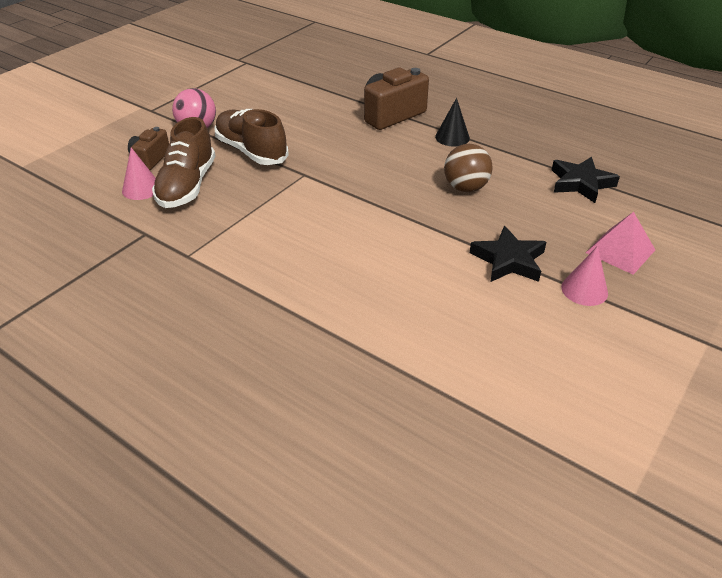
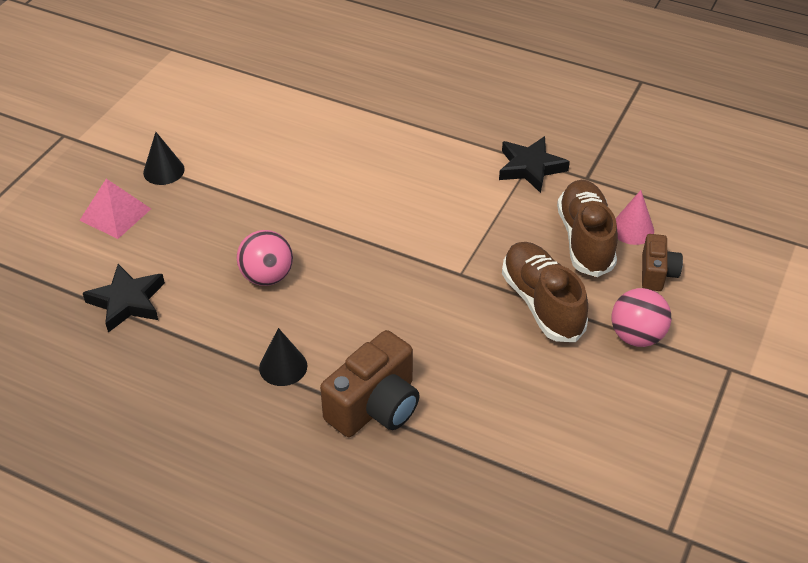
camera: 170 degrees right, 5 degrees up
brown shoe [214,109,289,165] -> brown shoe turned 150 degrees counterclockwise [502,242,588,342]
brown ball [444,144,493,192] -> pink ball [237,230,293,286]
black star [470,226,546,282] -> black star moved to [499,136,570,193]
pink cone [561,246,608,306] -> black cone [143,132,185,185]

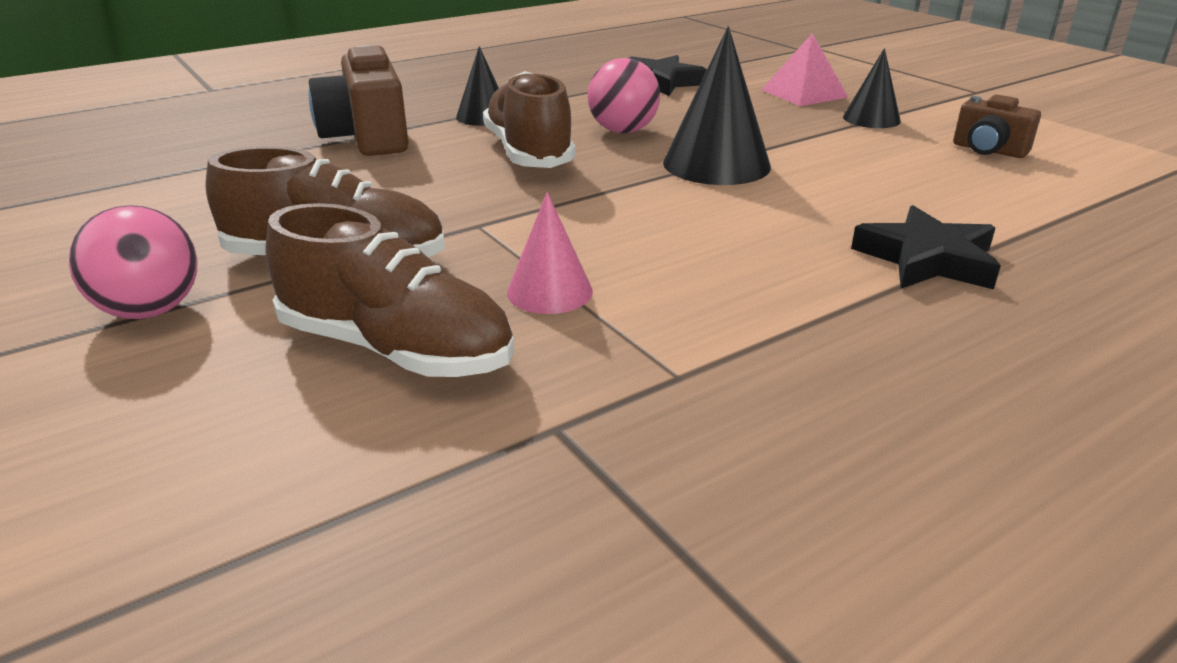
camera: 120 degrees right, 15 degrees down
black star [499,136,570,193] -> black star moved to [851,205,1001,289]
pink cone [615,190,654,245] -> pink cone moved to [507,192,593,314]
brown camera [642,234,683,291] -> brown camera moved to [953,94,1041,158]
none -> brown shoe [483,71,575,168]
none -> black cone [663,26,771,185]

